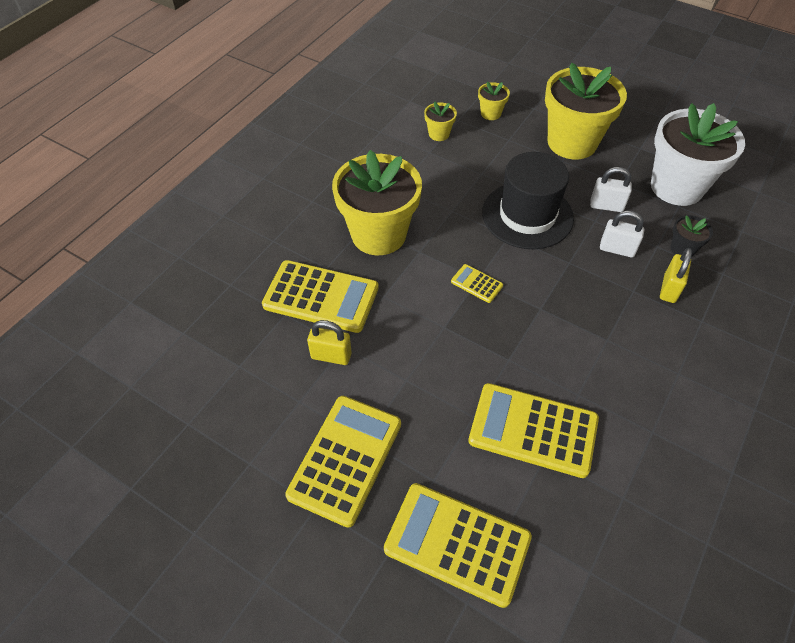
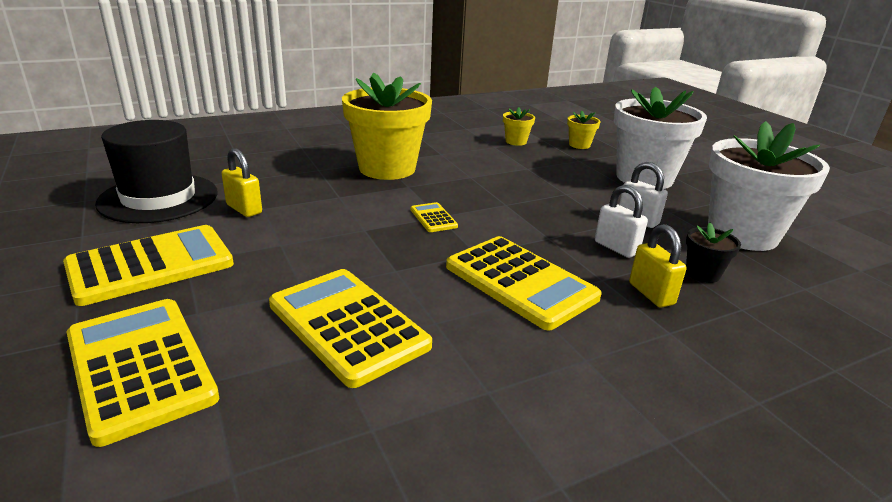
camera: 30 degrees right, 25 degrees down
yellow calculator [262,260,379,333] -> yellow calculator moved to [446,236,602,330]
black hat [482,152,574,249] -> black hat moved to [95,120,218,223]
yellow flower pot [545,63,627,159] -> white flower pot [614,87,707,189]
yellow padlock [660,248,692,303] -> yellow padlock turned 75 degrees counterclockwise [629,224,687,308]

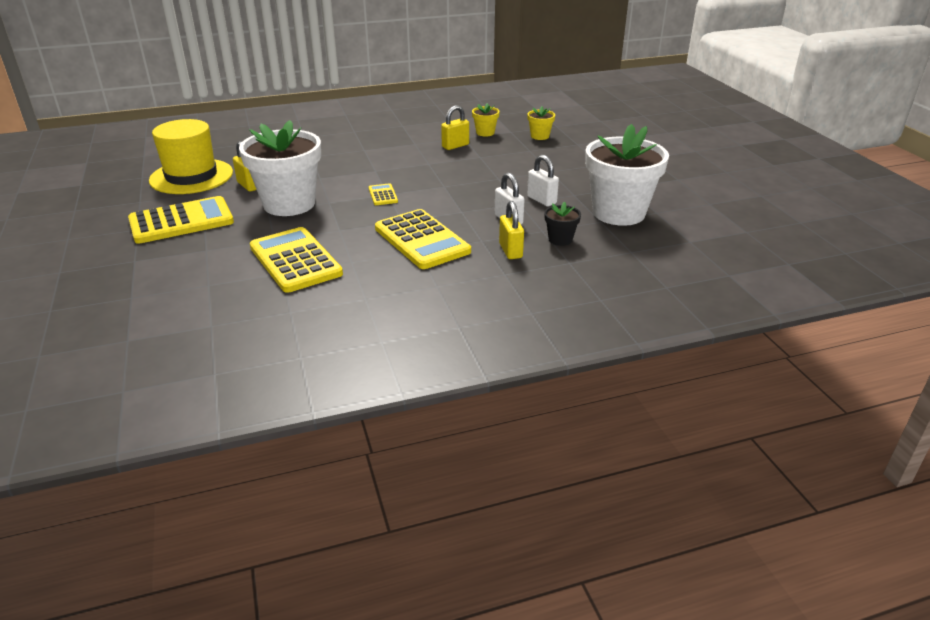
camera: 10 degrees right, 5 degrees up
yellow calculator [66,299,219,447] -> none
black hat [95,120,218,223] -> yellow hat [149,119,233,194]
yellow flower pot [342,72,432,180] -> none
white flower pot [614,87,707,189] -> white flower pot moved to [239,120,321,216]
none -> yellow padlock [441,105,469,150]

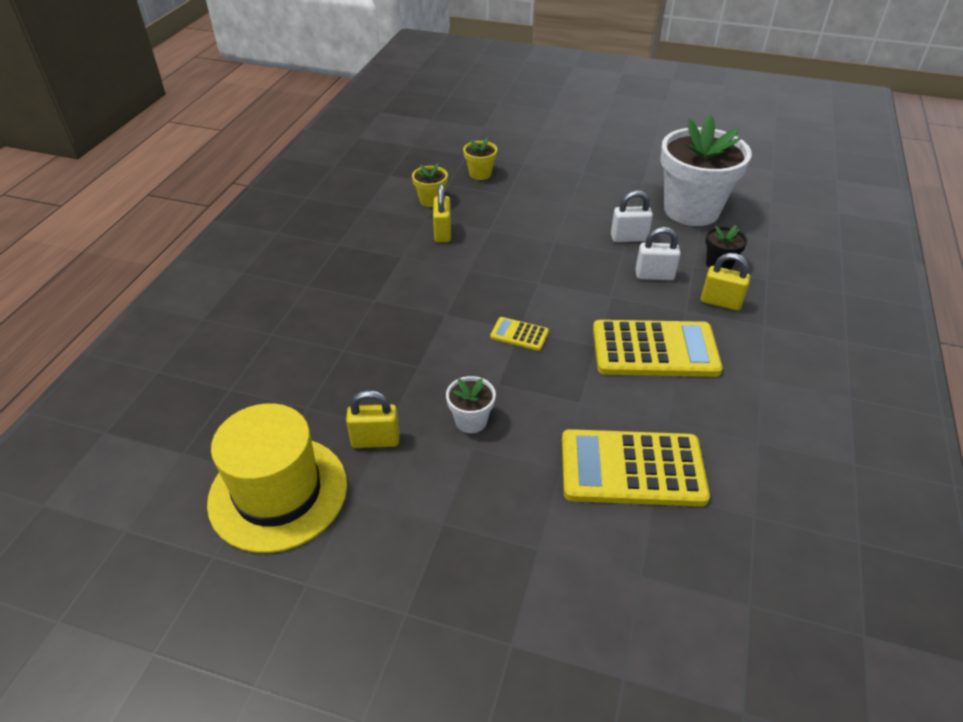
camera: 55 degrees left, 10 degrees up
yellow calculator [128,196,234,244] -> none
white flower pot [239,120,321,216] -> white flower pot [446,376,496,433], size x0.43

